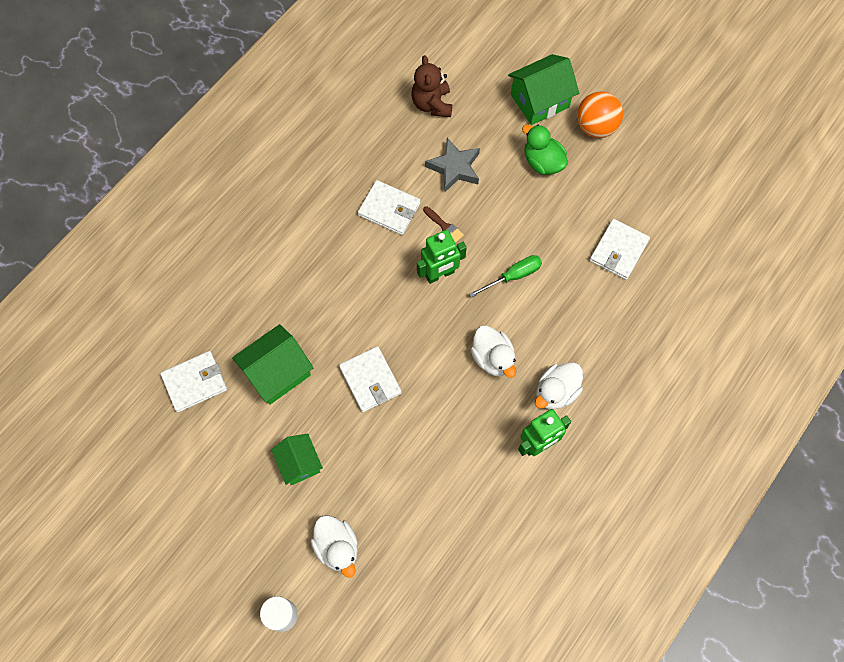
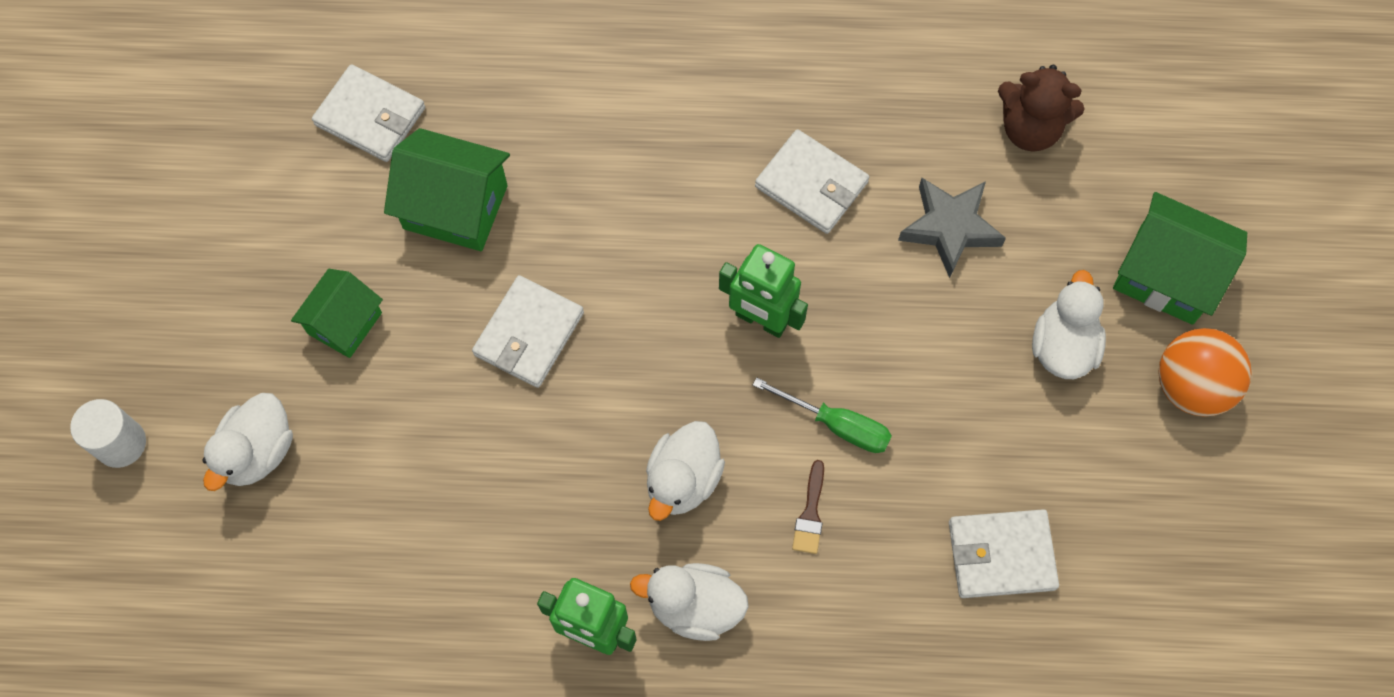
camera: 55 degrees right, 0 degrees up
white wallet [358,180,421,235] -> white wallet turned 45 degrees counterclockwise [755,129,869,234]
brown teddy bear [411,55,452,117] -> brown teddy bear turned 120 degrees counterclockwise [998,65,1085,152]
brown brush [423,206,464,243] -> brown brush moved to [792,460,824,554]
green duck [522,125,568,175] -> white duck [1032,270,1106,379]

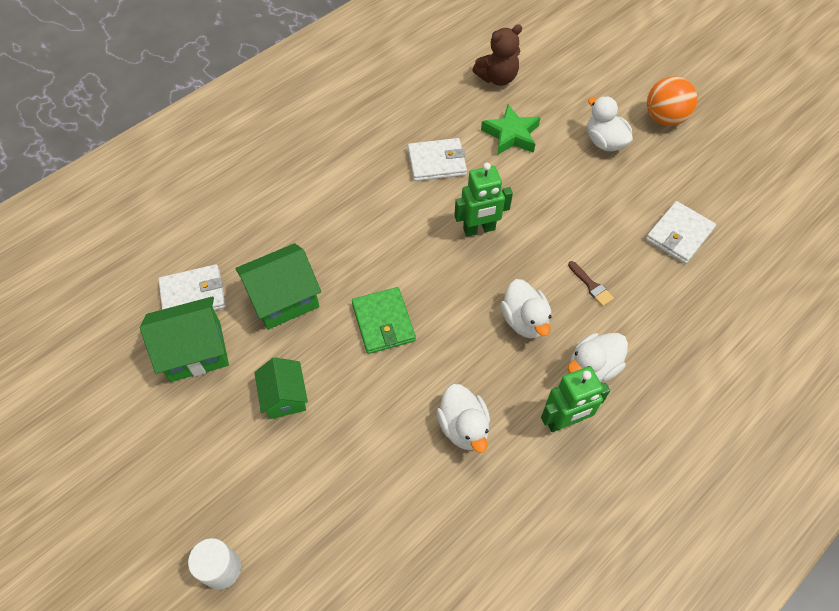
camera: 45 degrees left, 10 degrees down
white duck [202,393,293,491] -> white duck moved to [437,384,490,453]
white wallet [472,275,584,388] -> green wallet [352,287,416,354]
green screwdriver [753,377,892,453] -> none
grey star [898,178,1006,278] -> green star [481,104,541,155]
green house [1113,192,1247,325] -> green house moved to [140,296,229,382]

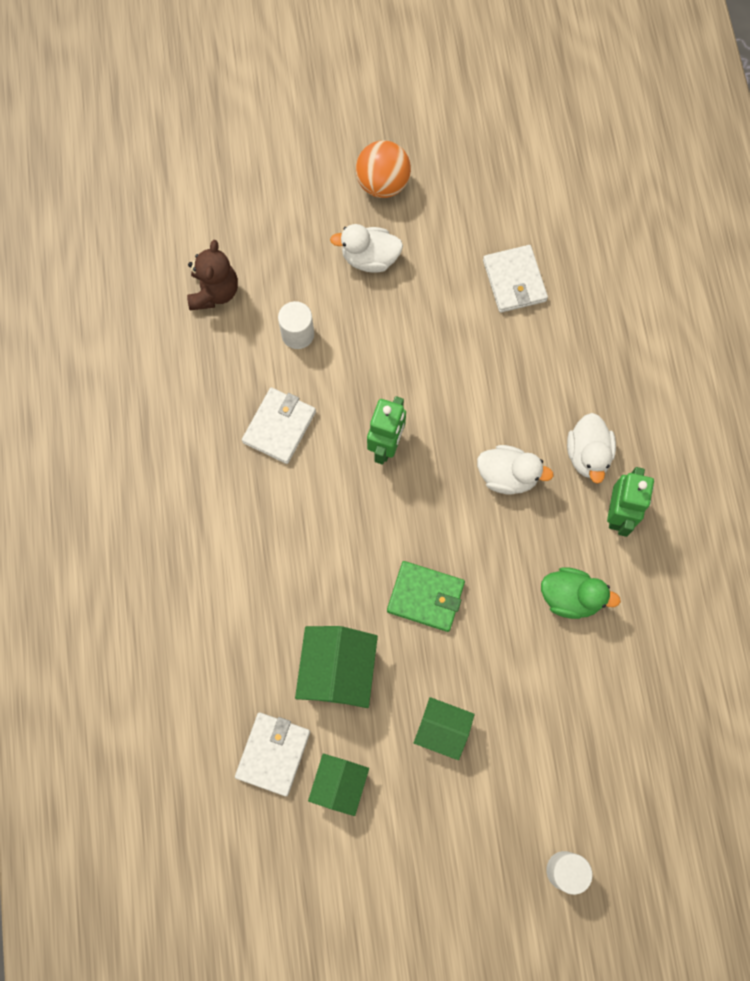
camera: 55 degrees left, 15 degrees up
green house [140,296,229,382] -> green house [308,754,369,816], size x0.66
white duck [437,384,490,453] -> green duck [541,567,621,619]
green star [481,104,541,155] -> white cylinder [278,301,314,349]
brown brush [568,261,614,306] -> none

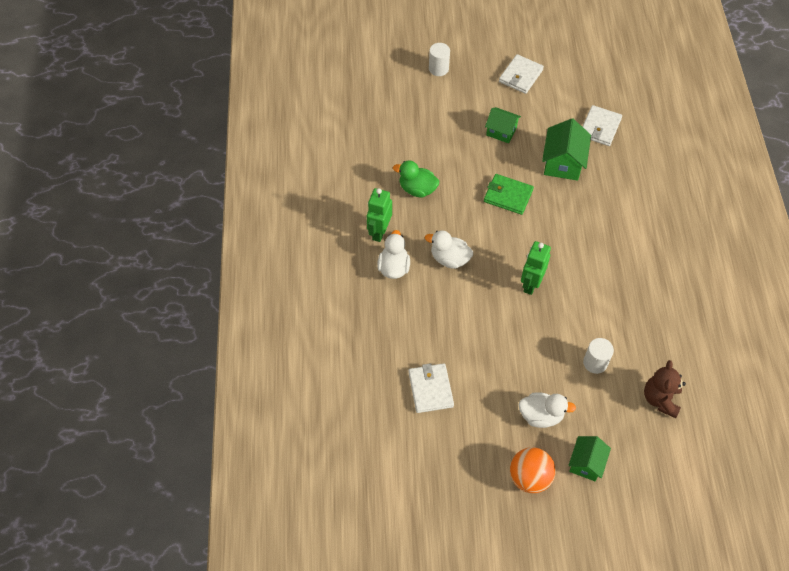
camera: 175 degrees left, 15 degrees down
white wallet [242,387,316,464] -> white wallet moved to [499,54,544,94]
green house [308,754,369,816] -> green house moved to [568,436,611,481]

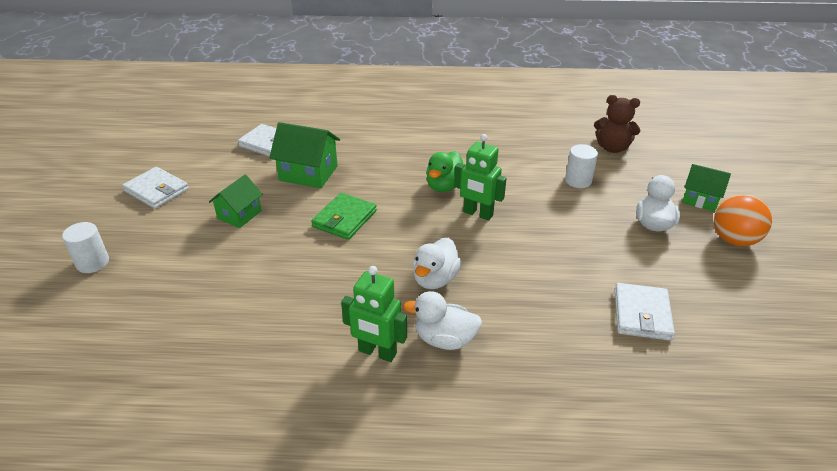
camera: 85 degrees left, 20 degrees down
green duck [393,160,439,197] -> green duck moved to [426,151,463,192]
white wallet [408,363,454,413] -> white wallet turned 75 degrees counterclockwise [615,283,675,341]

